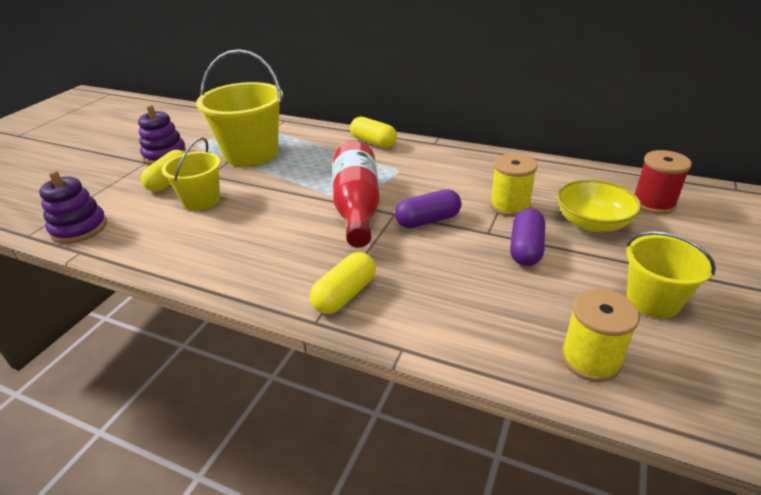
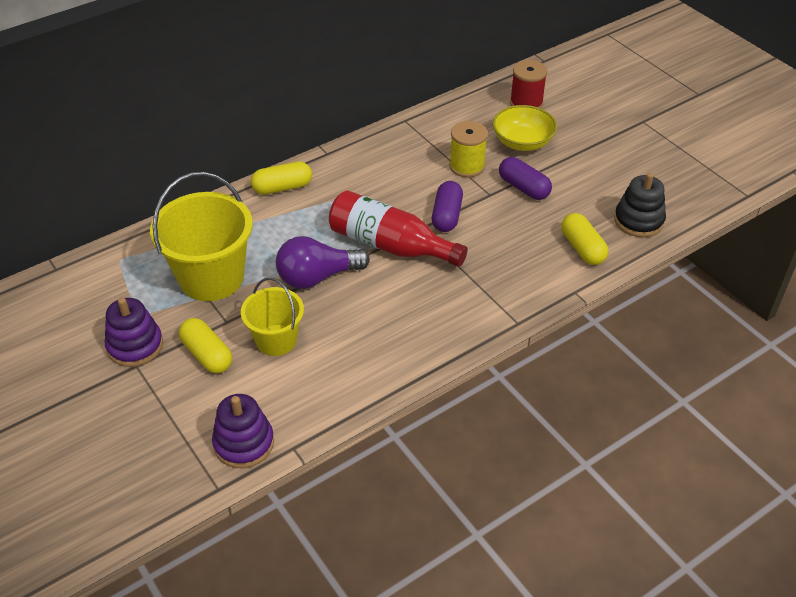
camera: 60 degrees left, 10 degrees up
yellow capsule [310,252,376,314] -> yellow capsule moved to [561,213,608,265]
yellow spool [561,289,640,382] -> black stacking toy [614,173,666,237]
yellow bucket [626,231,716,318] -> none
none -> purple light bulb [276,236,370,289]

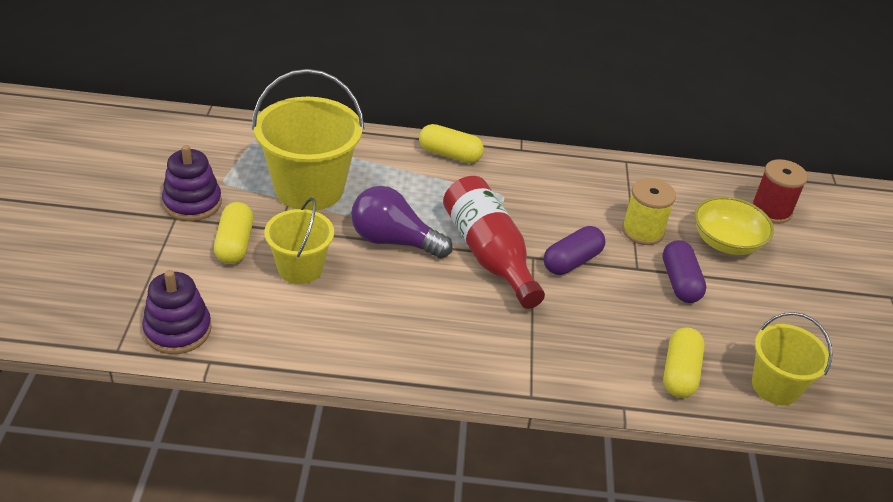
camera: 35 degrees right, 5 degrees down
black stacking toy [614,173,666,237] -> yellow bucket [752,312,832,405]

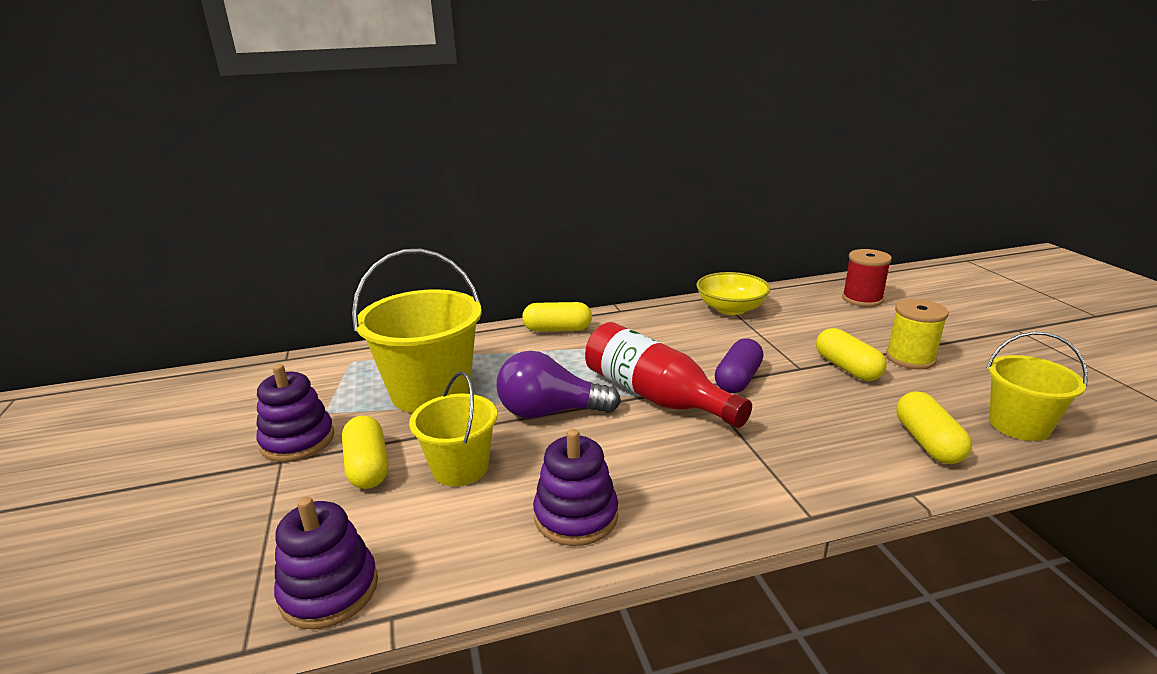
camera: 15 degrees left, 15 degrees down
yellow spool [622,178,676,245] -> yellow spool moved to [886,299,948,369]
purple capsule [663,240,706,303] -> yellow capsule [816,328,886,381]
yellow bowl [694,197,774,255] -> yellow bowl moved to [697,272,771,315]
none -> purple stacking toy [533,429,618,546]

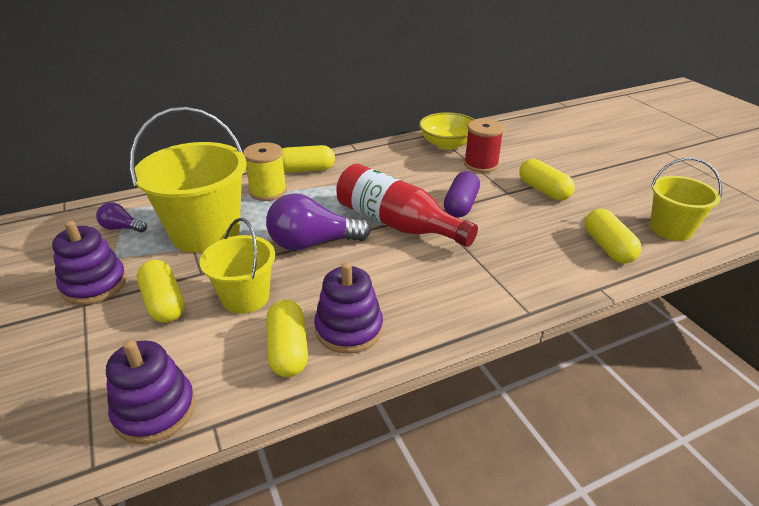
camera: 10 degrees left, 10 degrees up
red spool [842,249,892,307] -> red spool moved to [464,119,504,173]
yellow spool [886,299,948,369] -> yellow spool moved to [243,142,287,201]
none -> purple light bulb [96,202,147,233]
none -> yellow capsule [266,300,308,377]

